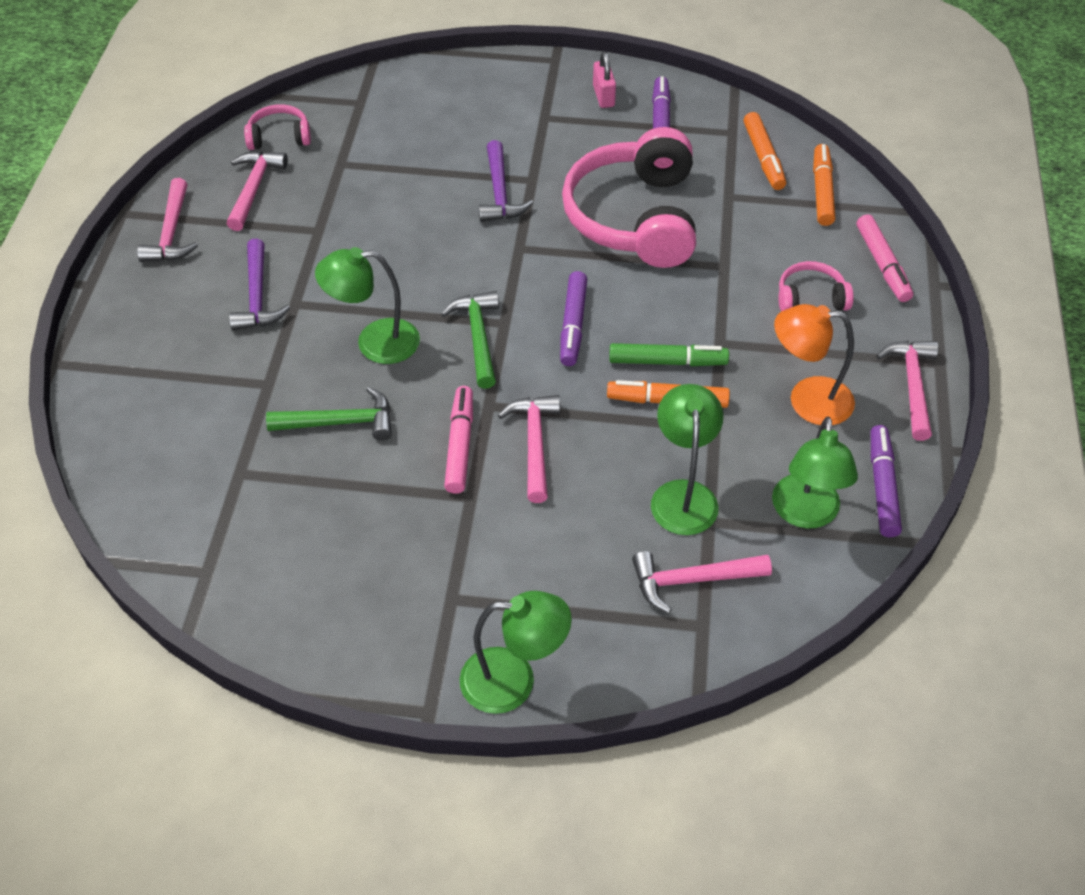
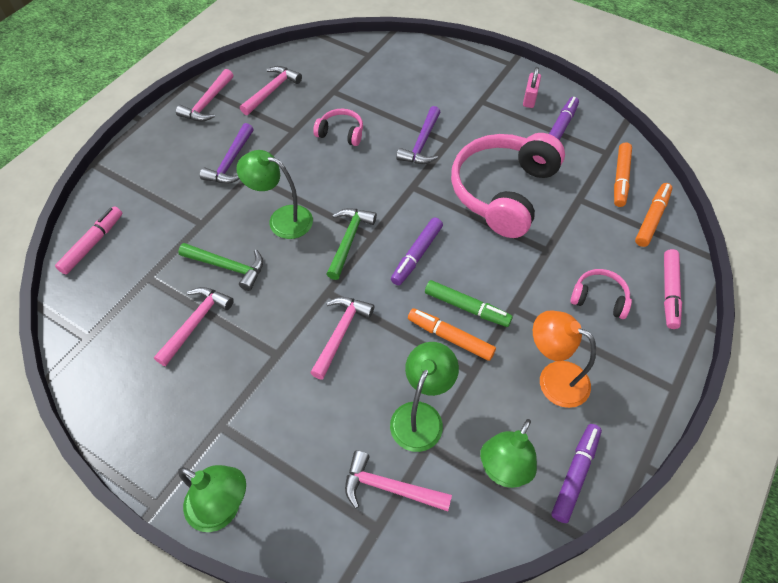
camera: 25 degrees right, 5 degrees up
pink headphones [244,104,311,150] -> pink headphones moved to [313,109,363,146]
pink marker [444,386,473,494] -> pink marker moved to [55,206,123,275]
pink hammer [877,341,938,441] -> pink hammer moved to [154,287,234,366]

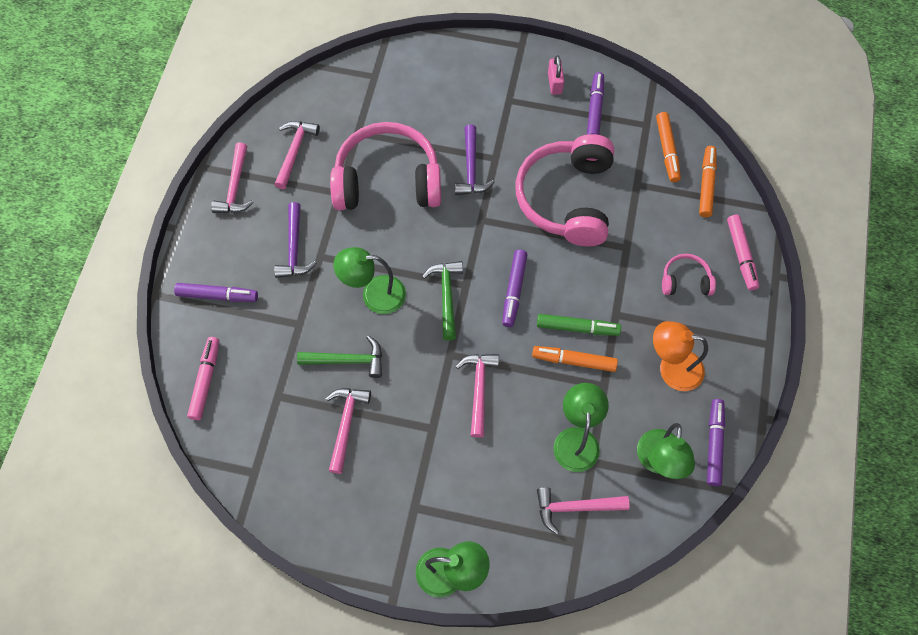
camera: 20 degrees left, 10 degrees up
pink headphones [313,109,363,146] -> pink headphones [330,122,441,210], size x2.22
none -> purple marker [174,283,258,302]

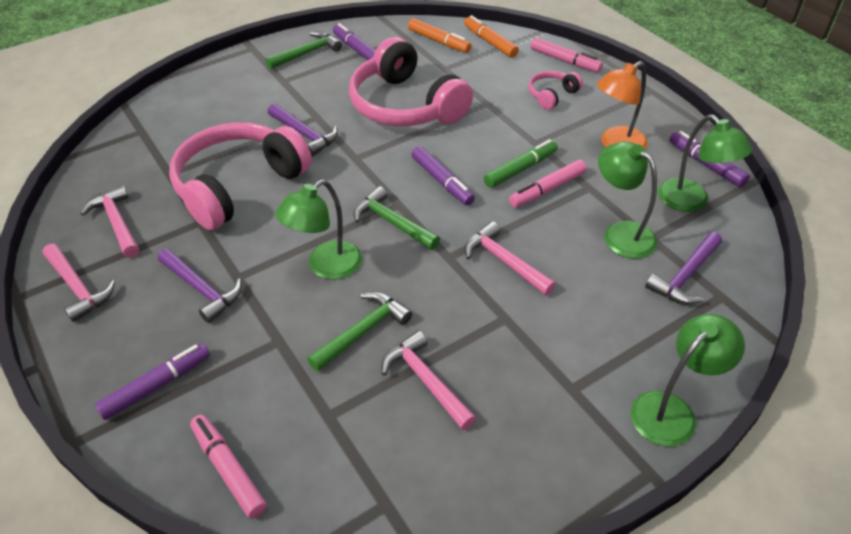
camera: 45 degrees left, 20 degrees down
orange marker [532,346,618,372] -> pink marker [509,160,587,208]
pink hammer [537,487,630,534] -> purple hammer [645,232,722,305]
pink padlock [548,56,564,95] -> green hammer [266,31,342,70]

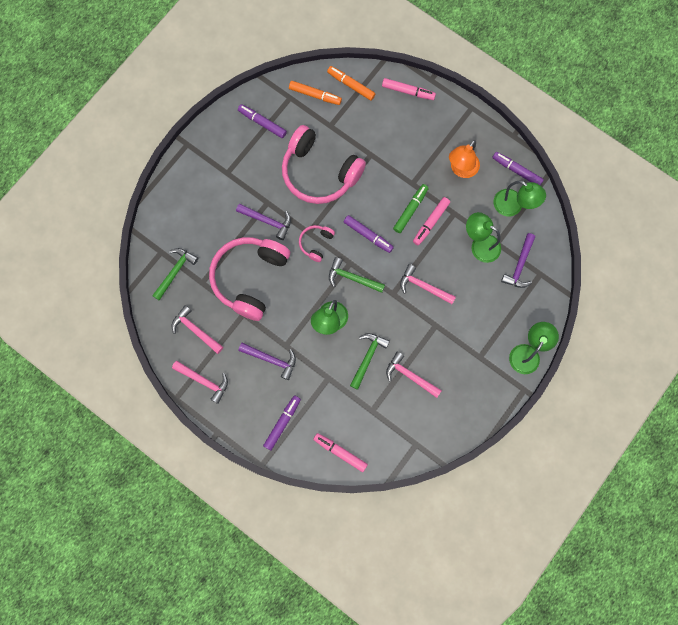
camera: 20 degrees left, 30 degrees up
green hammer [266,31,342,70] -> green hammer moved to [152,248,198,301]
pink headphones [529,71,583,110] -> pink headphones moved to [299,225,335,262]

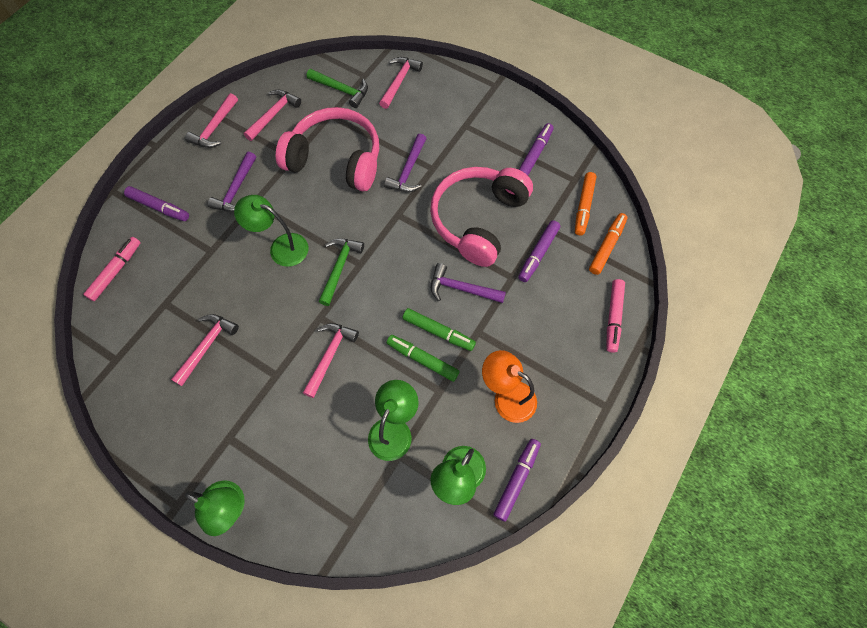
camera: 85 degrees right, 10 degrees down
pink headphones [299,225,335,262] -> none
purple marker [344,215,394,253] -> purple marker moved to [518,220,560,282]
green hammer [350,333,390,390] -> none
pink marker [413,197,450,245] -> green marker [387,335,460,382]
purple hammer [501,233,535,288] -> purple hammer moved to [431,263,506,303]
none -> pink hammer [379,57,423,109]

